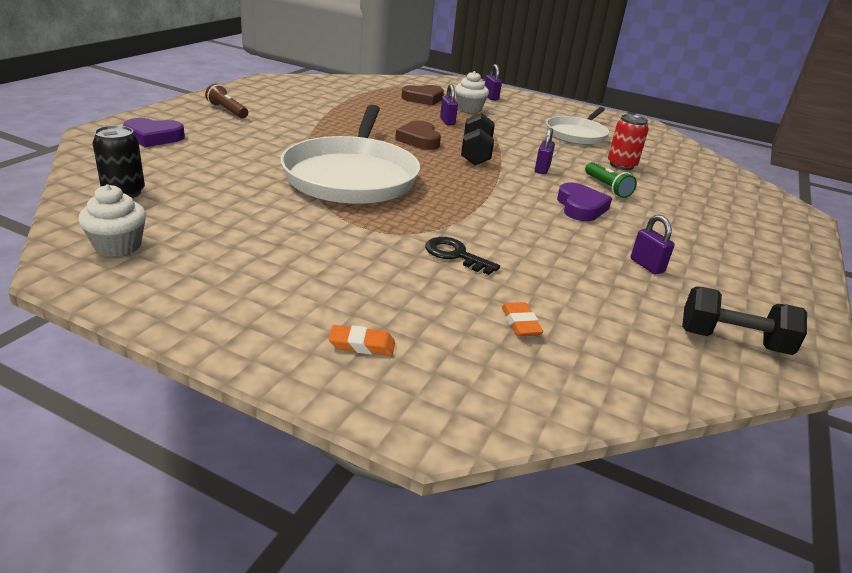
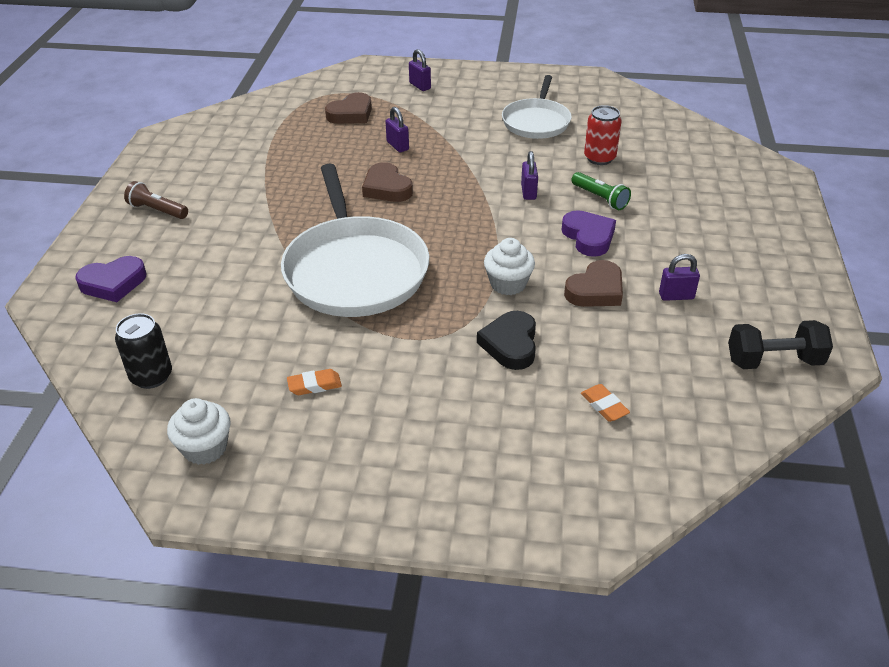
camera: 15 degrees left, 10 degrees up
orange eraser [328,325,395,356] -> orange eraser moved to [287,369,342,395]
black key [425,237,500,275] -> black heart [477,311,536,370]
white cupcake [455,71,489,113] -> white cupcake moved to [484,238,535,295]
black dumbbell [461,113,495,165] -> none
purple padlock [631,215,674,274] -> purple padlock turned 45 degrees counterclockwise [659,254,700,301]
none -> brown heart [564,260,623,307]

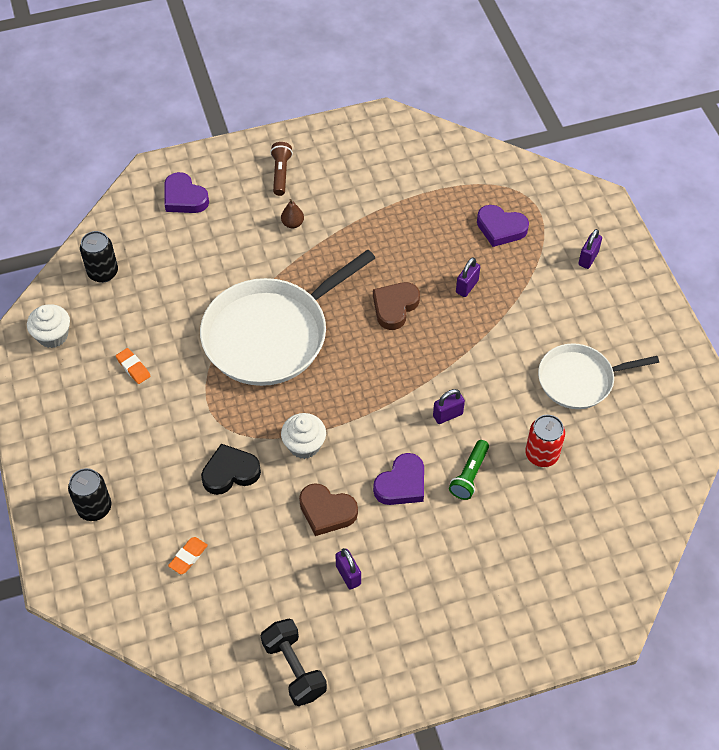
camera: 65 degrees right, 15 degrees up
brown heart [325,92,372,124] -> purple heart [477,205,529,247]
none -> black can [68,468,111,521]
none -> brown pear [281,199,304,228]

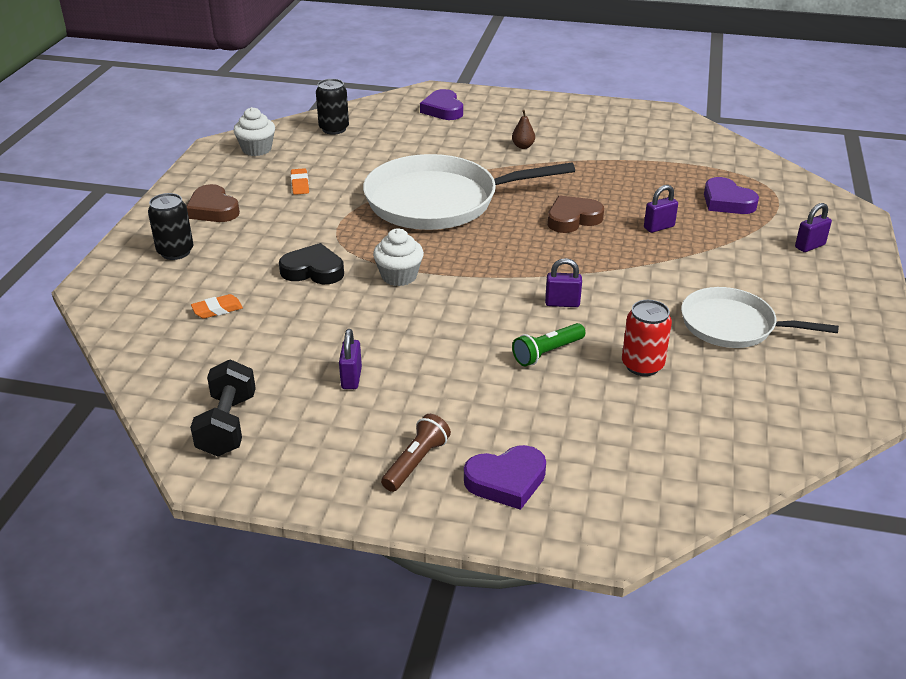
camera: 30 degrees right, 20 degrees down
brown flashlight [270,142,293,196] -> brown flashlight moved to [381,414,451,492]
brown heart [299,483,358,536] -> brown heart moved to [187,184,240,222]
purple heart [373,453,424,505] -> purple heart moved to [464,445,546,510]

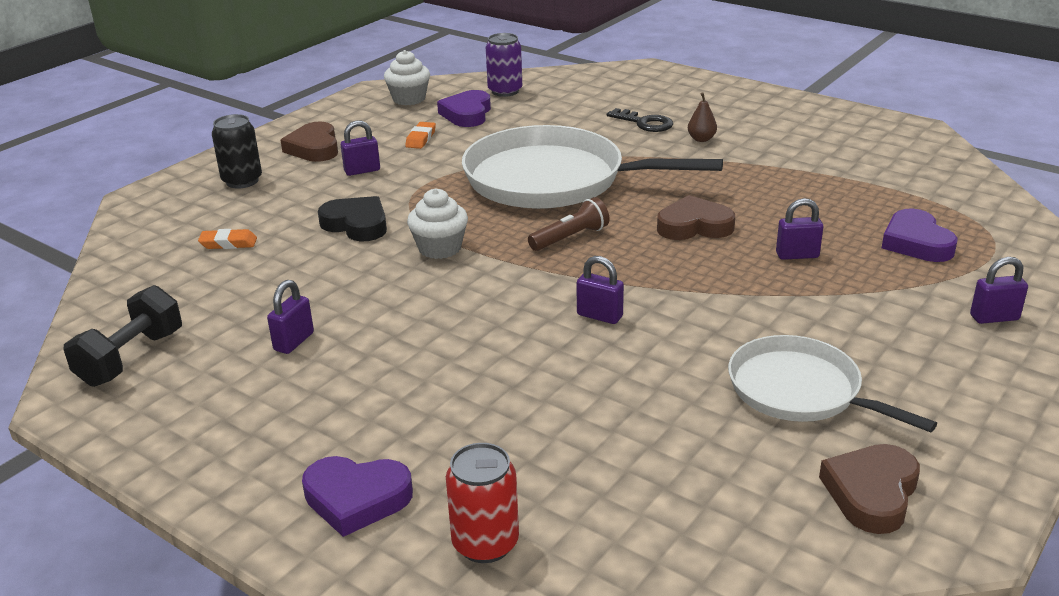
camera: 25 degrees right, 5 degrees down
black can [316,79,349,135] -> purple can [486,33,522,97]
brown flashlight [381,414,451,492] -> brown flashlight moved to [528,197,609,251]
purple heart [420,89,463,120] -> purple heart moved to [437,90,491,127]
green flashlight [512,323,585,366] -> none
red can [622,300,672,376] -> red can moved to [446,443,519,563]
none -> purple padlock [341,120,380,176]
none -> black key [607,108,673,132]
none -> brown heart [819,444,920,534]

